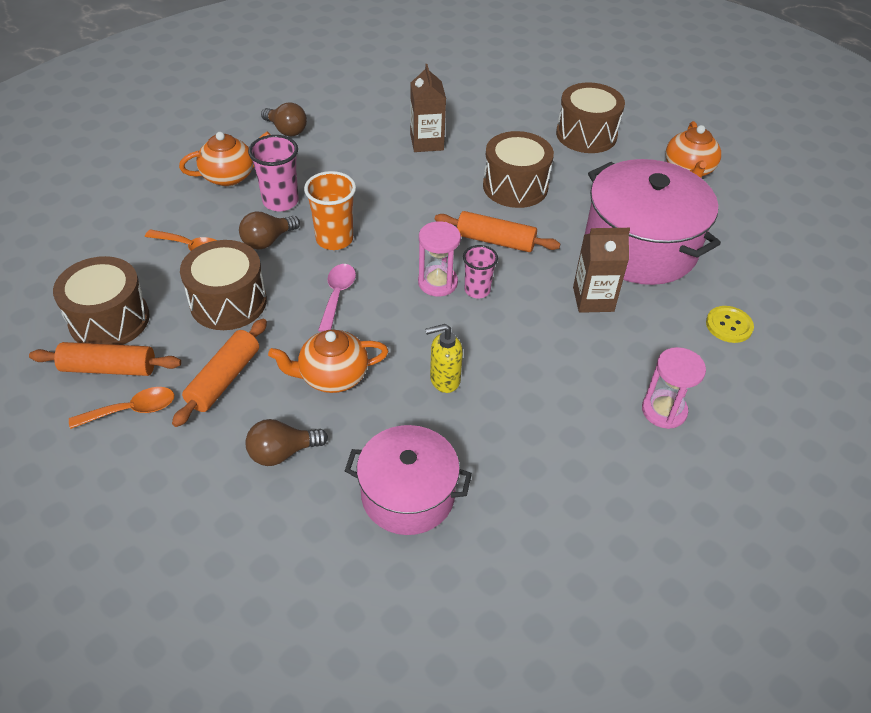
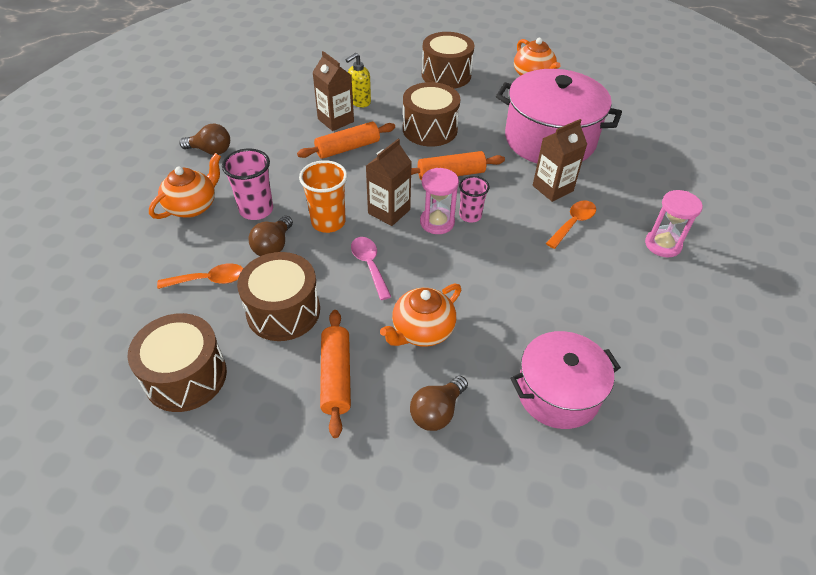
camera: 30 degrees left, 0 degrees up
orange rolling pin [29,342,181,376] -> orange rolling pin moved to [297,122,395,159]
orange spoon [69,387,174,429] -> orange spoon moved to [546,200,596,249]
yellow soap dispenser [425,324,463,393] -> yellow soap dispenser moved to [345,53,371,107]
yellow button [706,306,754,343] -> none
none -> brown carton [366,139,412,226]

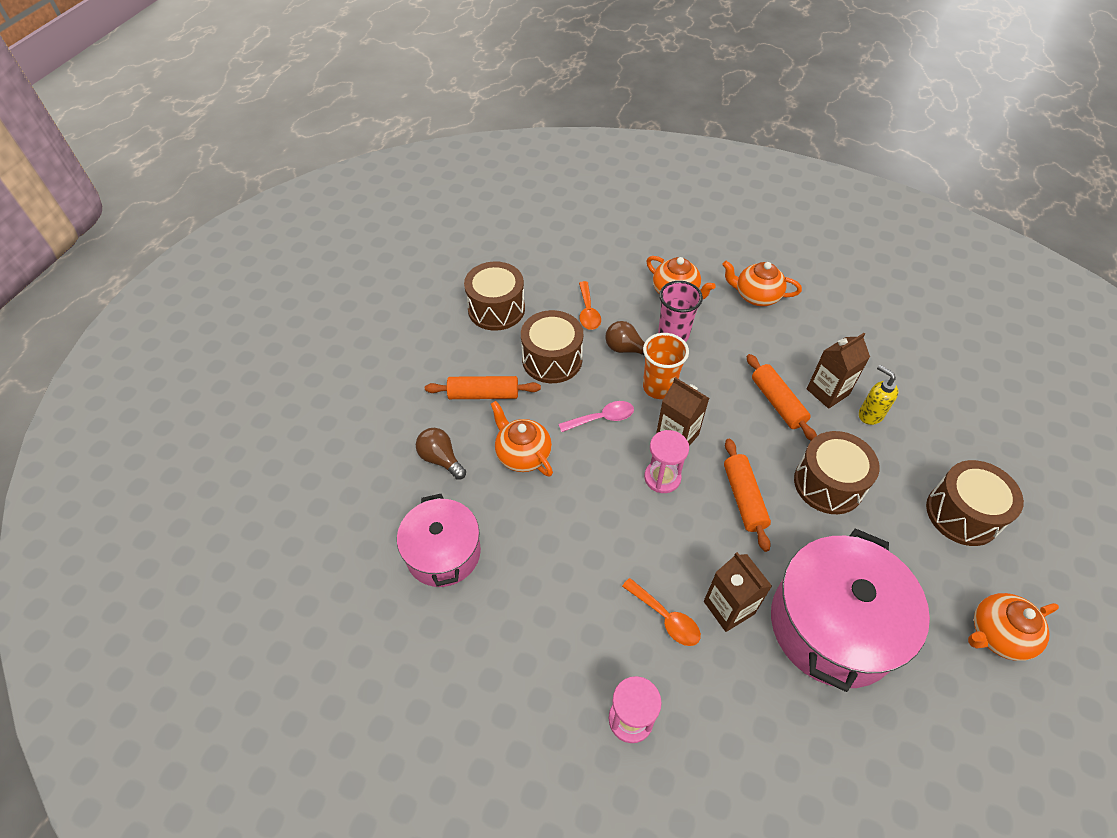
camera: 95 degrees right, 5 degrees up
brown light bulb [179,123,230,155] -> orange teapot [722,261,802,306]
pink cup [459,176,490,223] -> none

